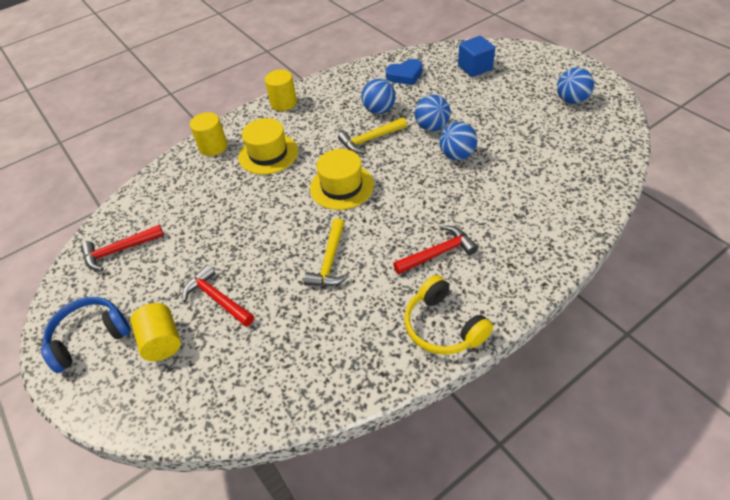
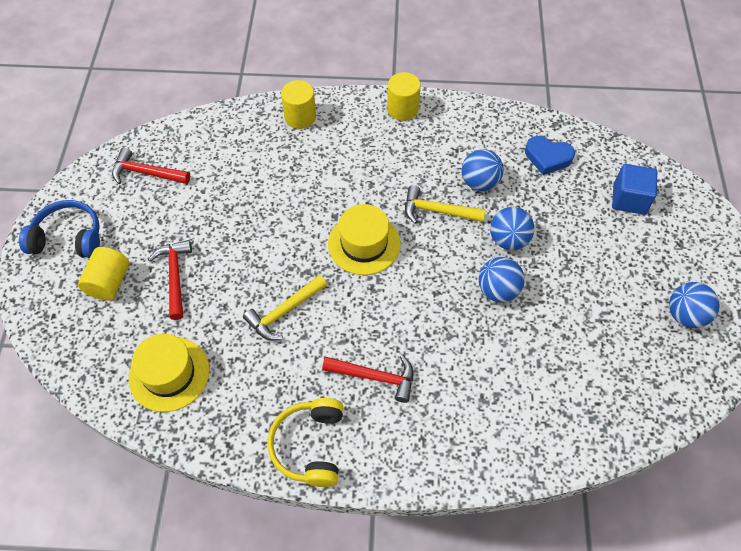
camera: 35 degrees right, 10 degrees up
yellow hat [238,118,298,175] -> yellow hat moved to [129,334,209,412]

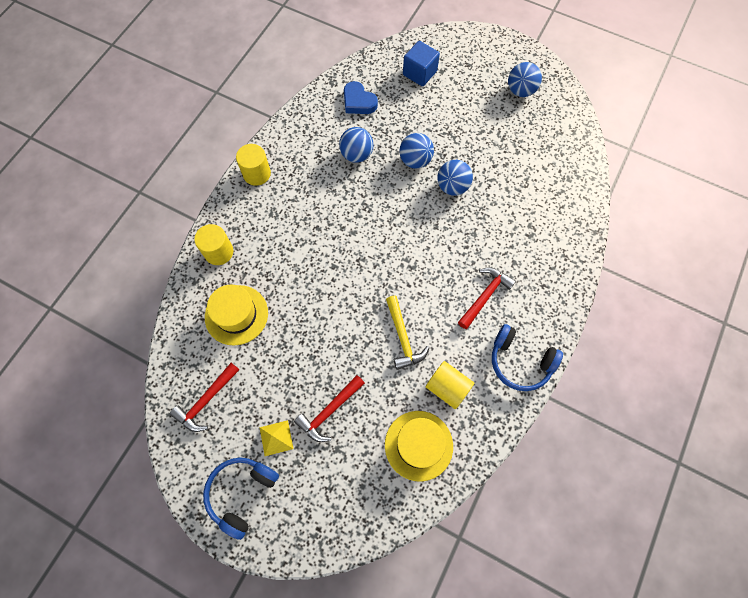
camera: 65 degrees left, 10 degrees up
yellow cylinder [78,247,129,301] -> yellow cylinder moved to [426,361,474,409]
red hammer [148,240,192,320] -> red hammer turned 60 degrees counterclockwise [294,375,365,442]
yellow headphones [268,398,343,487] -> blue headphones [492,324,563,391]
yellow hat [328,204,400,275] -> yellow hat moved to [205,285,268,346]
yellow hammer [405,185,486,224] -> none
blue heart [525,136,575,175] -> blue heart turned 90 degrees clockwise [344,81,378,114]
none -> yellow pyramid [260,420,294,456]

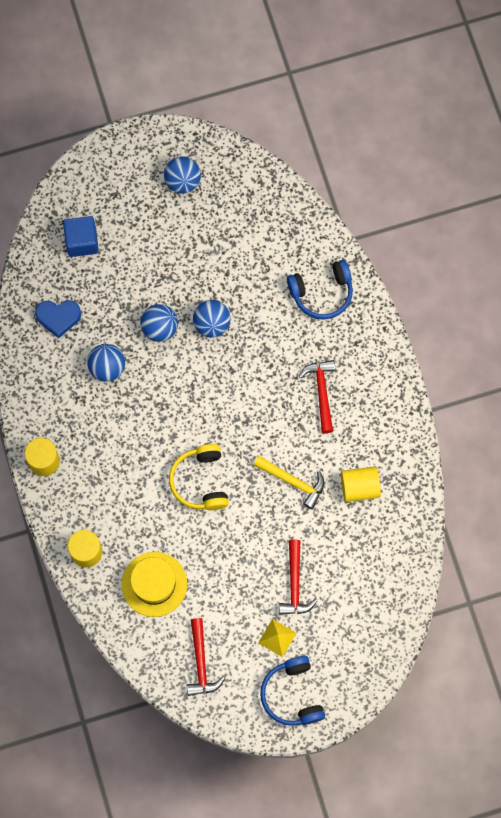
camera: 45 degrees left, 5 degrees up
yellow hat [385,411,453,482] -> none
blue headphones [492,324,563,391] -> blue headphones moved to [287,260,353,320]
none -> yellow headphones [169,444,229,510]

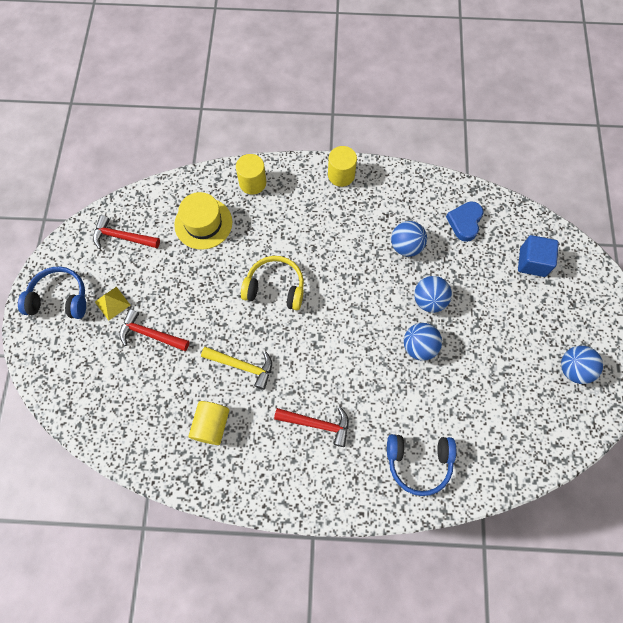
camera: 110 degrees right, 5 degrees down
yellow hammer [253,456,324,510] -> yellow hammer turned 120 degrees counterclockwise [201,347,272,390]
blue headphones [287,260,353,320] -> blue headphones turned 90 degrees counterclockwise [387,434,456,496]

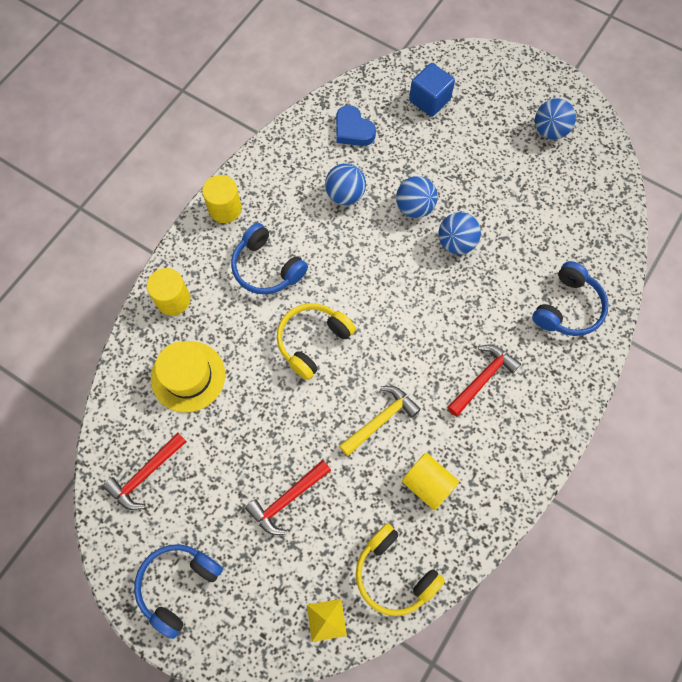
camera: 60 degrees left, 0 degrees up
yellow pyramid [95,287,130,321] -> yellow pyramid moved to [307,599,347,642]
none -> blue headphones [231,223,308,295]
none -> yellow headphones [356,523,445,616]

